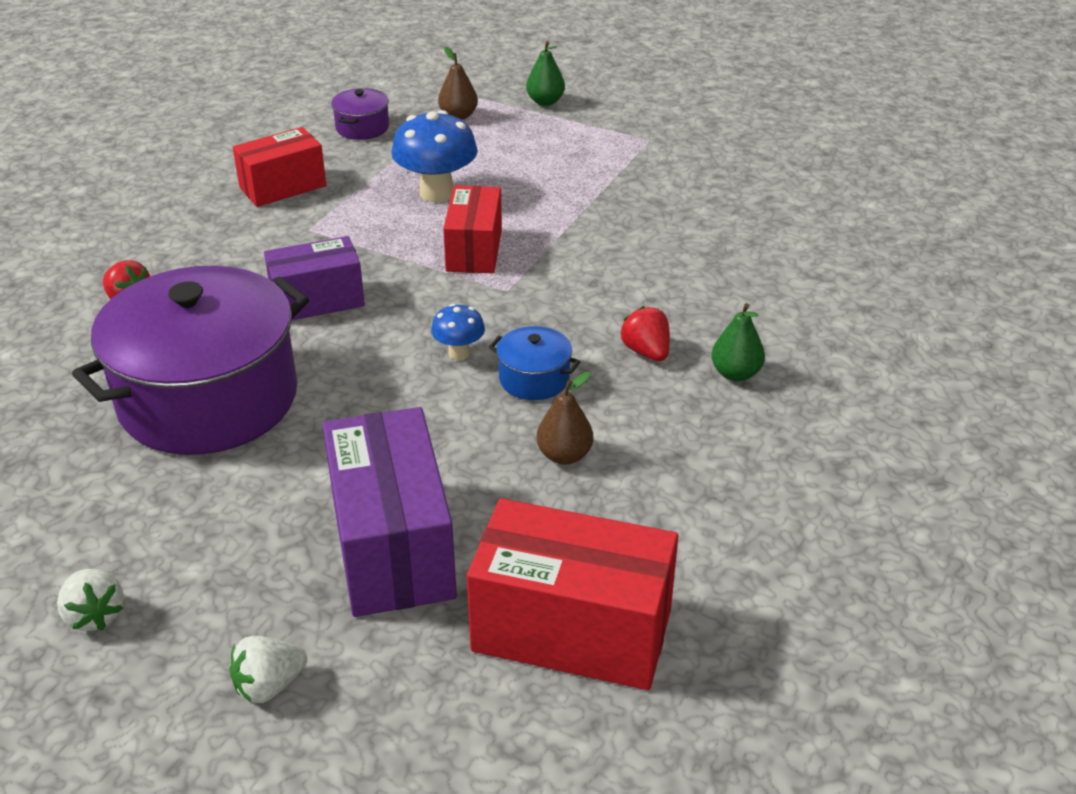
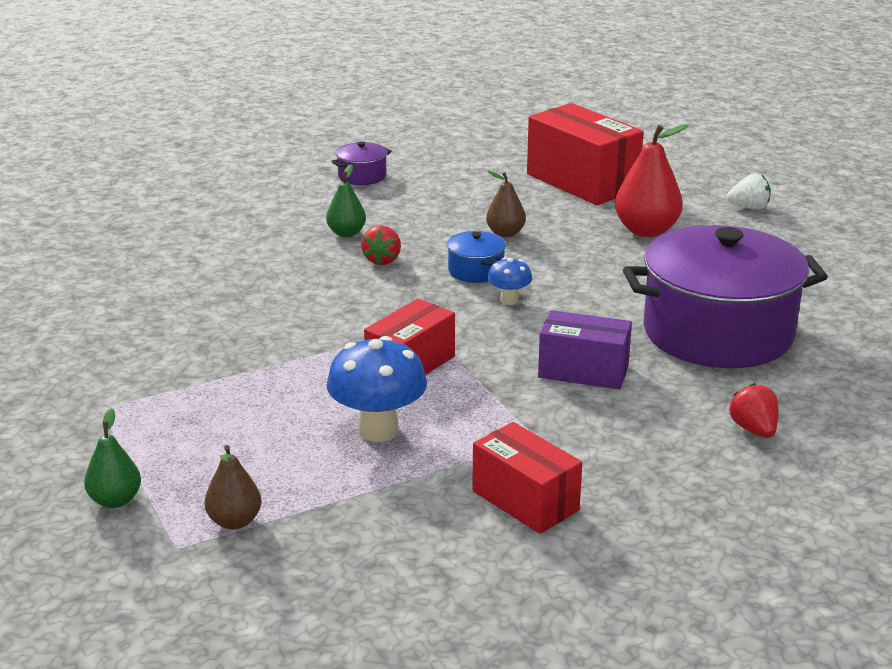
camera: 145 degrees left, 10 degrees down
white strawberry [57,569,124,631] -> none
red box [233,127,326,207] -> red box turned 45 degrees clockwise [472,422,582,534]
purple box [322,407,457,617] -> red pear [615,124,689,237]
purple pot [331,88,389,140] -> purple pot moved to [331,141,391,185]

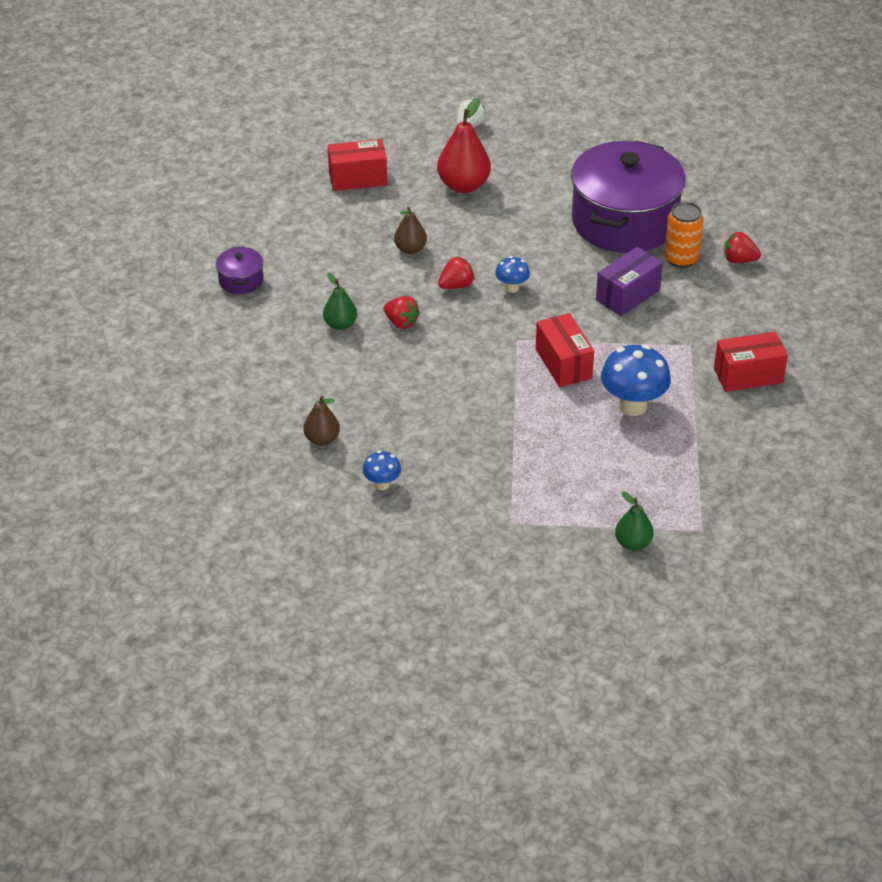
camera: 60 degrees left, 15 degrees up
brown pear [204,445,262,530] -> brown pear moved to [304,396,340,446]
blue pot [447,231,506,283] -> red strawberry [438,257,475,289]
red box [527,103,644,205] -> red box [328,139,387,191], size x0.63
none -> blue mushroom [363,451,401,490]
none -> orange can [664,202,704,268]

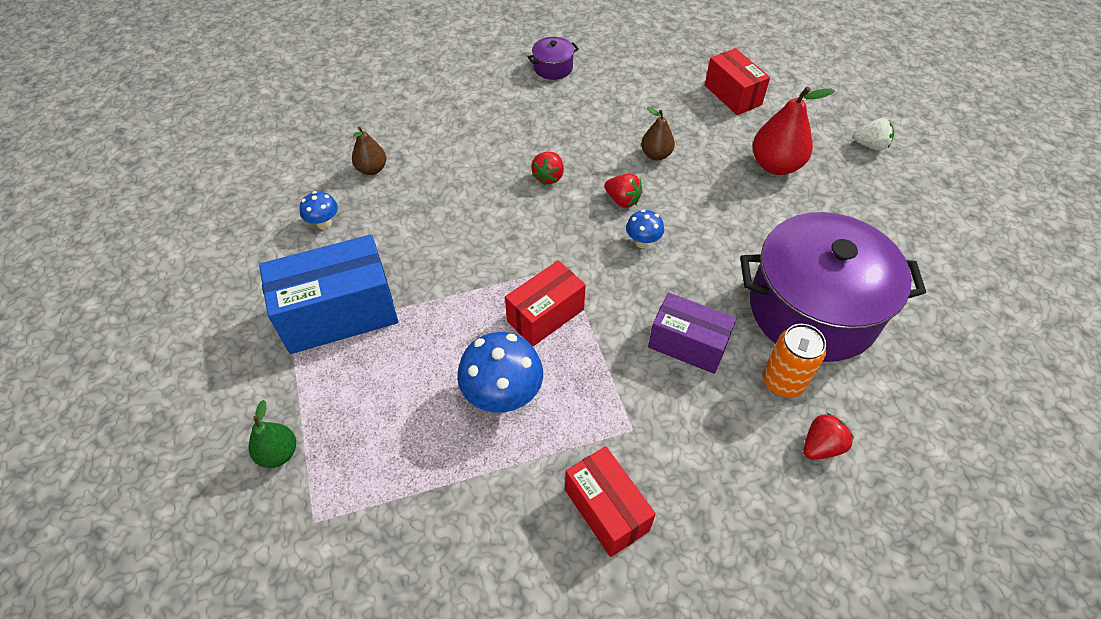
camera: 70 degrees right, 10 degrees up
green pear [323,273,357,330] -> none
red strawberry [724,232,761,263] -> red strawberry turned 60 degrees clockwise [804,413,854,460]
none -> blue box [259,234,398,354]

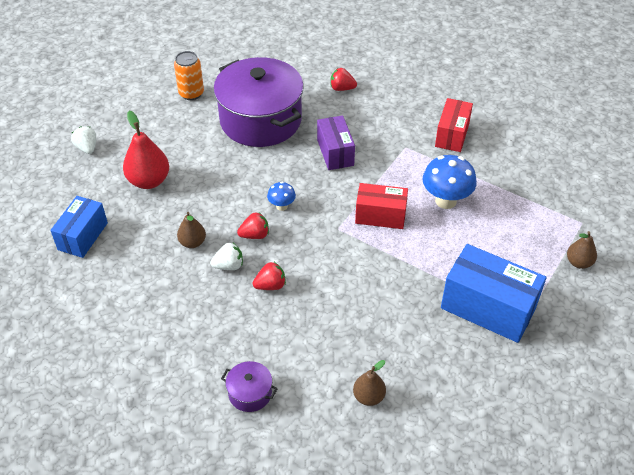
camera: 130 degrees left, 5 degrees down
green pear [249,400,296,468] -> brown pear [567,231,597,269]
blue mushroom [299,191,338,229] -> none
purple pot [528,37,579,80] -> purple pot moved to [221,361,278,412]
red strawberry [604,174,643,208] -> red strawberry turned 75 degrees clockwise [237,212,269,239]
red box [705,48,770,115] -> blue box [50,196,108,258]
orange can [763,324,826,398] -> orange can moved to [174,51,204,100]
none -> white strawberry [210,243,243,270]

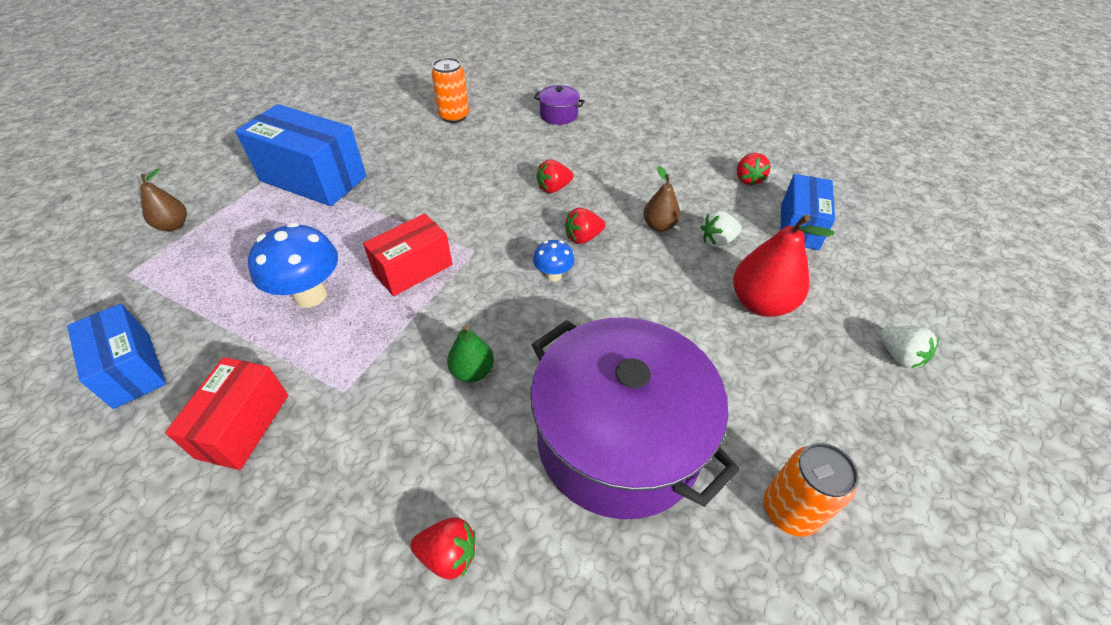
camera: 175 degrees right, 0 degrees up
white strawberry [210,243,243,270] -> white strawberry moved to [701,211,742,247]
purple box [317,115,355,170] -> green pear [447,325,494,382]
brown pear [353,360,386,406] -> orange can [431,58,469,123]
red box [355,183,408,229] -> red box turned 45 degrees counterclockwise [363,214,452,296]
none -> blue box [67,304,166,409]
none -> red strawberry [737,153,771,186]

